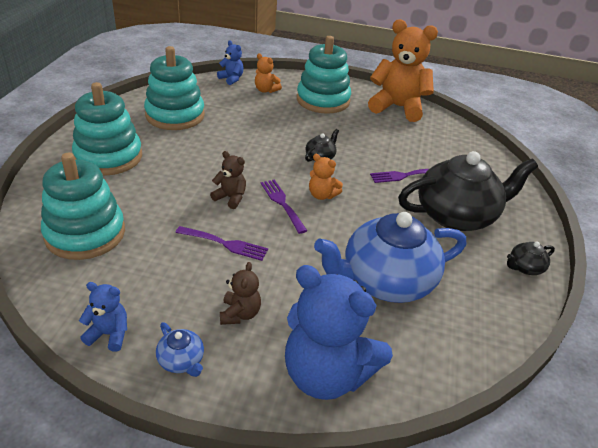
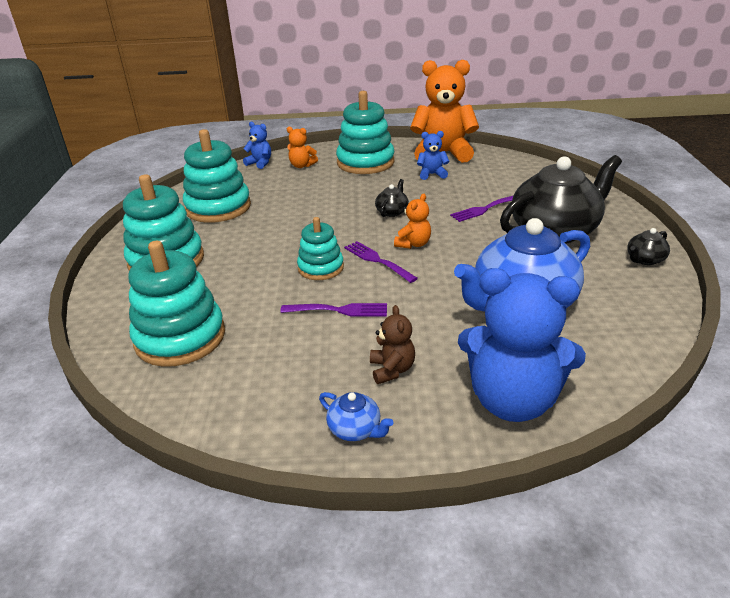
camera: 10 degrees left, 5 degrees down
blue teddy bear [79,282,127,352] -> blue teddy bear moved to [417,131,450,180]
brown teddy bear [210,151,246,209] -> turquoise stacking toy [297,217,344,280]
orange teddy bear [309,154,343,200] -> orange teddy bear turned 75 degrees counterclockwise [394,194,431,249]

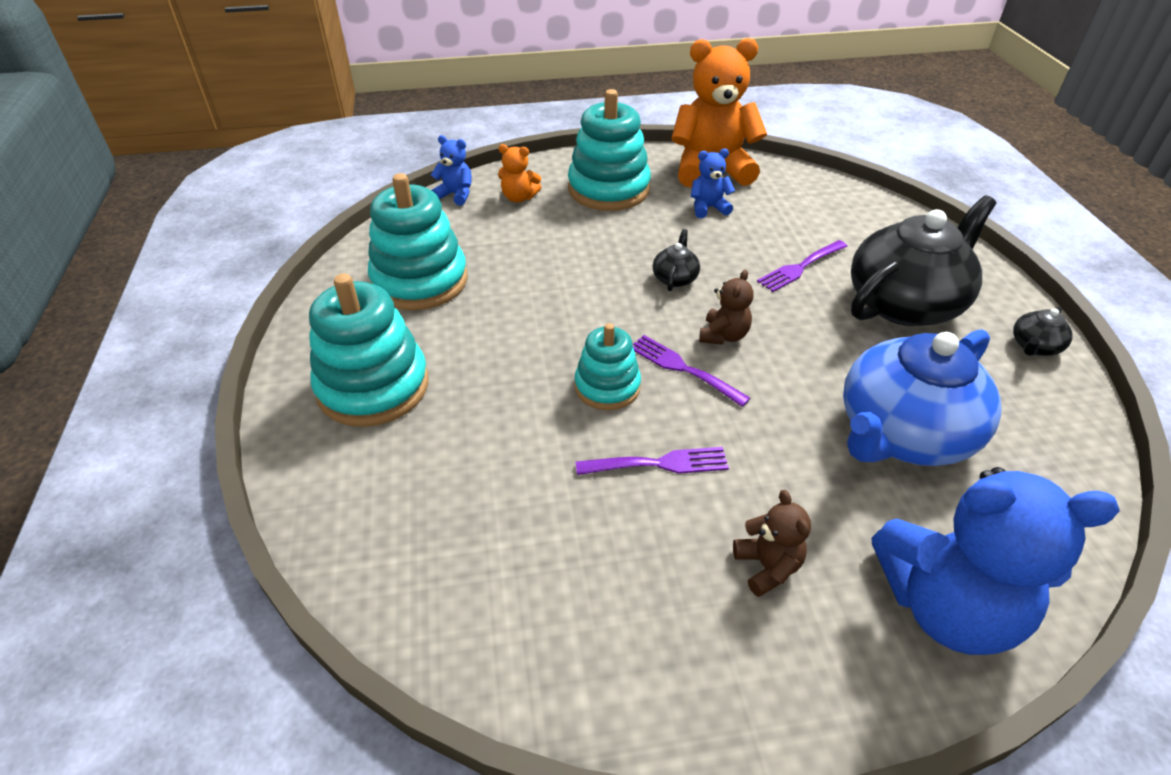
camera: 10 degrees left, 10 degrees up
turquoise stacking toy [128,241,225,367] -> none
blue teapot [319,392,393,441] -> none
orange teddy bear [394,194,431,249] -> brown teddy bear [699,270,754,345]

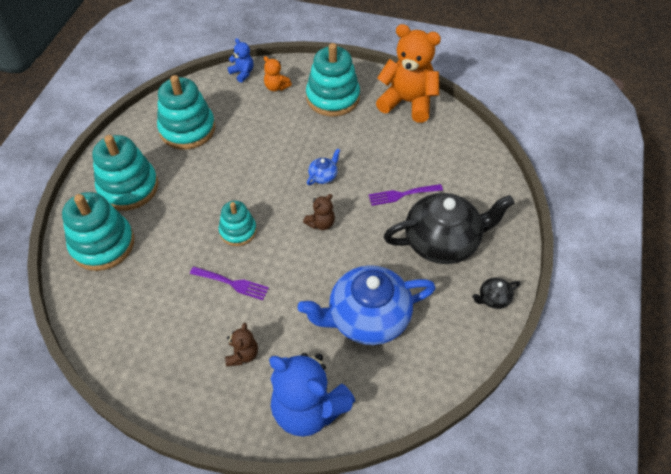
camera: 25 degrees right, 10 degrees up
purple fork [633,335,750,407] -> none
black teapot [653,229,700,291] -> blue teapot [307,148,340,185]
blue teddy bear [691,149,735,218] -> none
none -> turquoise stacking toy [62,192,134,271]

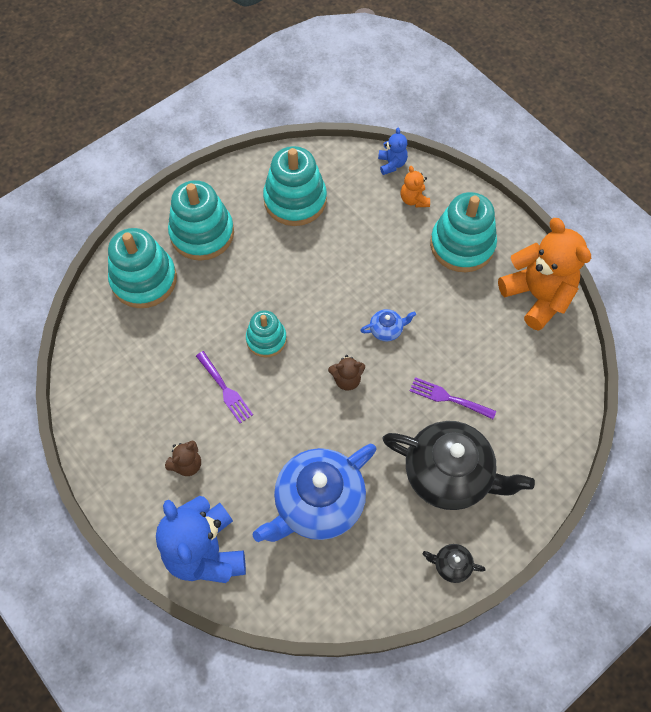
camera: 35 degrees right, 10 degrees up
blue teapot [298,265,436,345] -> blue teapot turned 60 degrees counterclockwise [253,444,377,542]

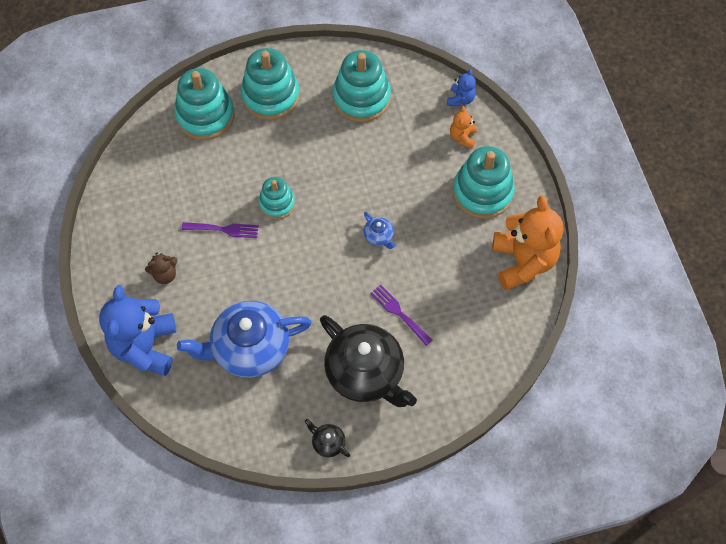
camera: 25 degrees right, 0 degrees up
purple fork [196,351,253,423] -> purple fork turned 75 degrees counterclockwise [182,222,259,238]
brown teddy bear [328,355,365,390] -> none
blue teapot [360,309,416,341] -> blue teapot turned 45 degrees clockwise [363,212,396,249]

